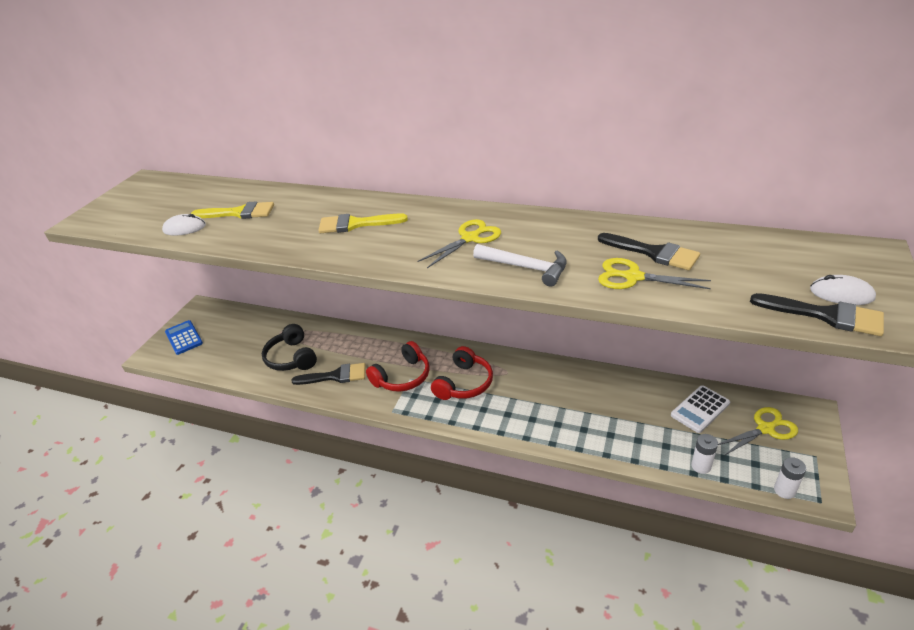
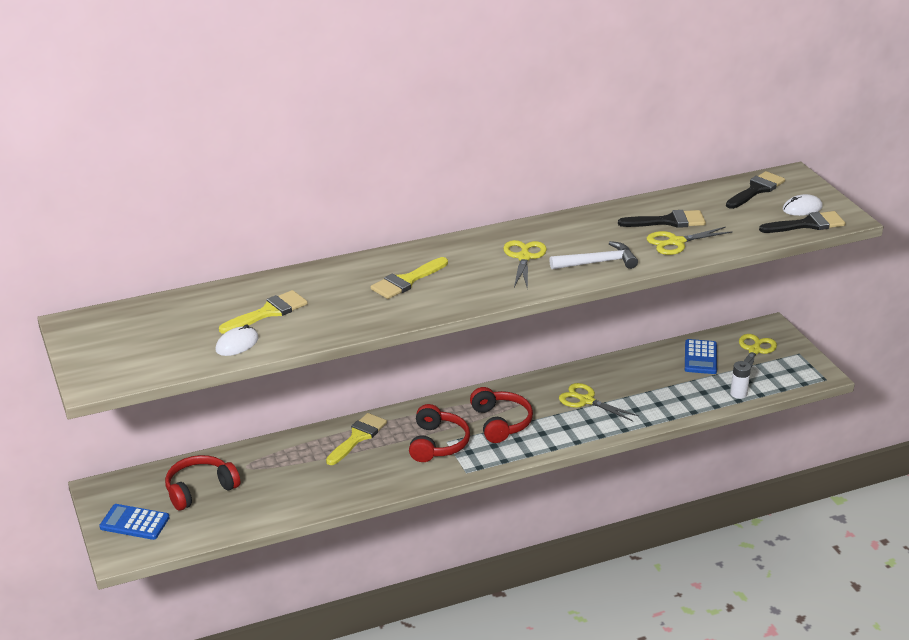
camera: 45 degrees left, 5 degrees down
black headphones [262,324,317,371] -> none
black brush [291,363,366,385] -> black brush moved to [726,171,785,209]
white calculator [671,385,730,433] -> blue calculator [685,339,717,374]
white battery [774,457,806,499] -> none
none -> red headphones [165,455,240,510]
none -> yellow brush [326,413,387,465]
none -> yellow scissors [559,383,639,421]

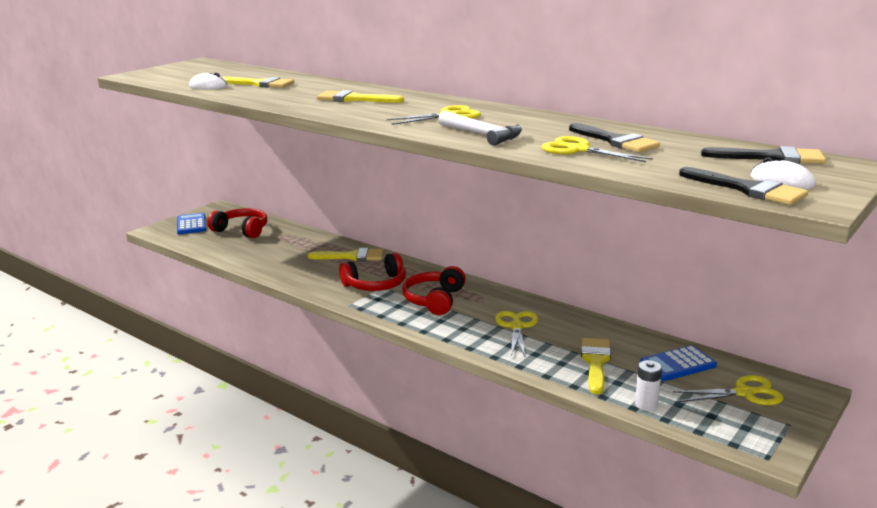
camera: 60 degrees right, 10 degrees down
red headphones [470,387,533,443] -> red headphones turned 150 degrees clockwise [402,266,466,315]
none -> yellow brush [581,338,611,395]

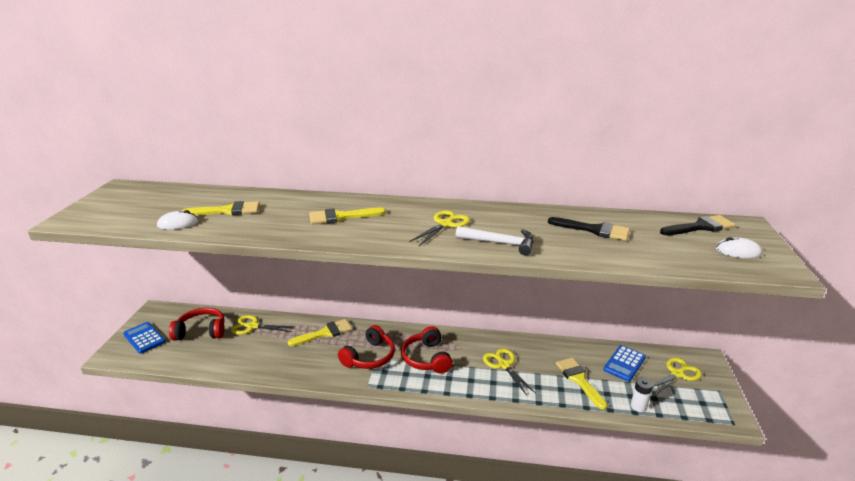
camera: 30 degrees left, 5 degrees up
yellow scissors [541,136,653,162] -> yellow scissors moved to [231,315,295,335]
black brush [679,167,808,205] -> none

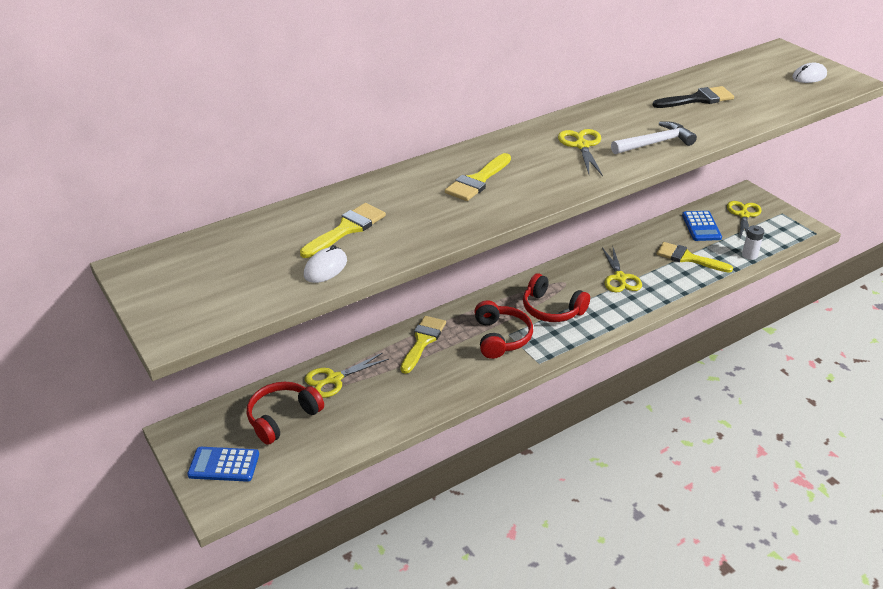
camera: 40 degrees left, 10 degrees up
yellow scissors [483,348,536,396] -> yellow scissors turned 120 degrees counterclockwise [602,247,642,292]
black brush [660,215,736,235] -> none

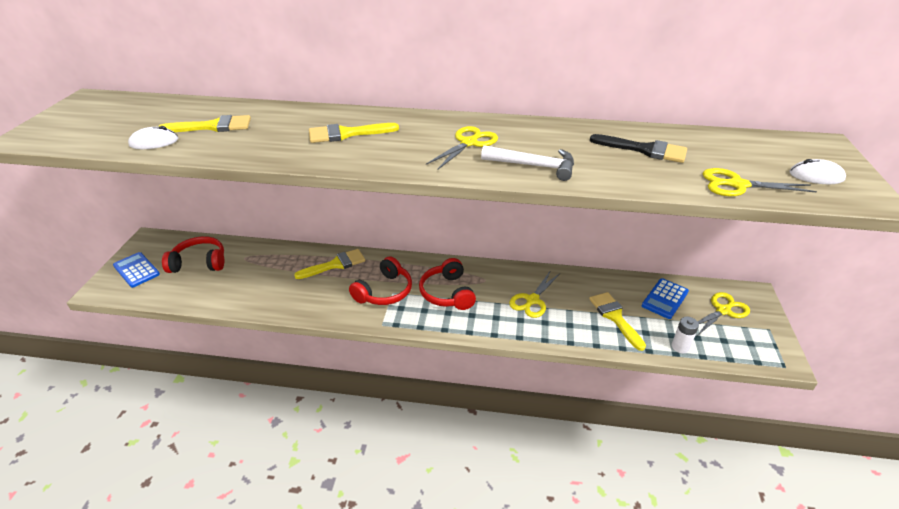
camera: 40 degrees right, 0 degrees up
yellow scissors [305,353,389,398] -> yellow scissors moved to [703,168,817,196]

